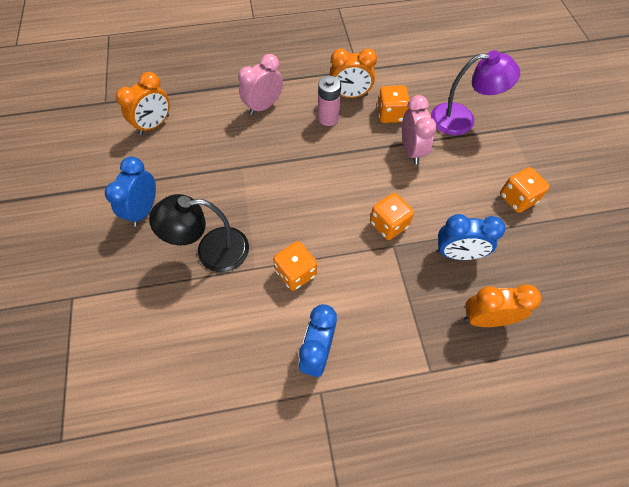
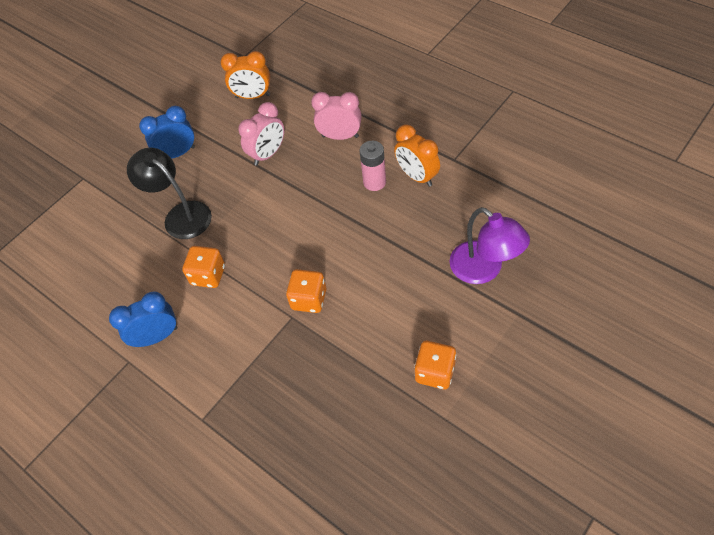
camera: 55 degrees right, 5 degrees down
orange dice [377,85,409,123] -> none
pink clock [402,95,437,164] -> pink clock moved to [239,102,284,166]
blue clock [437,214,505,260] -> none
orange clock [464,284,541,327] -> none

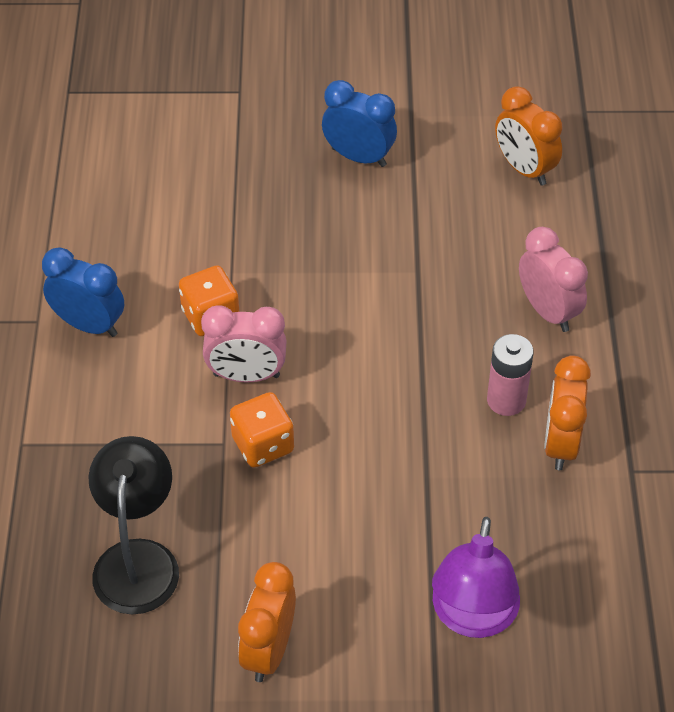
camera: 45 degrees right, 5 degrees down
black lamp [127,148,212,239] -> black lamp moved to [88,436,179,614]
pink clock [239,102,284,166] -> pink clock moved to [201,305,287,383]
orange dice [414,341,456,389] -> orange clock [238,562,296,682]

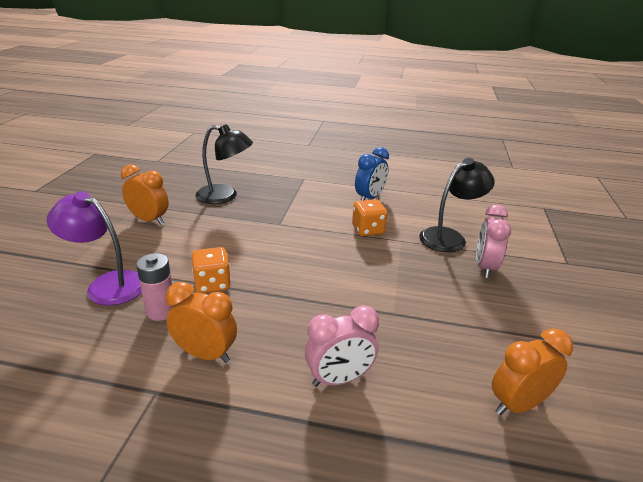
camera: 100 degrees right, 20 degrees down
pink clock [201,305,287,383] -> pink clock moved to [476,205,511,278]
orange dice [230,392,294,467] -> orange dice moved to [192,247,231,293]
blue clock [322,80,397,167] -> none
pink battery [487,334,534,416] -> pink battery moved to [136,253,174,321]
none -> black lamp [419,158,495,252]

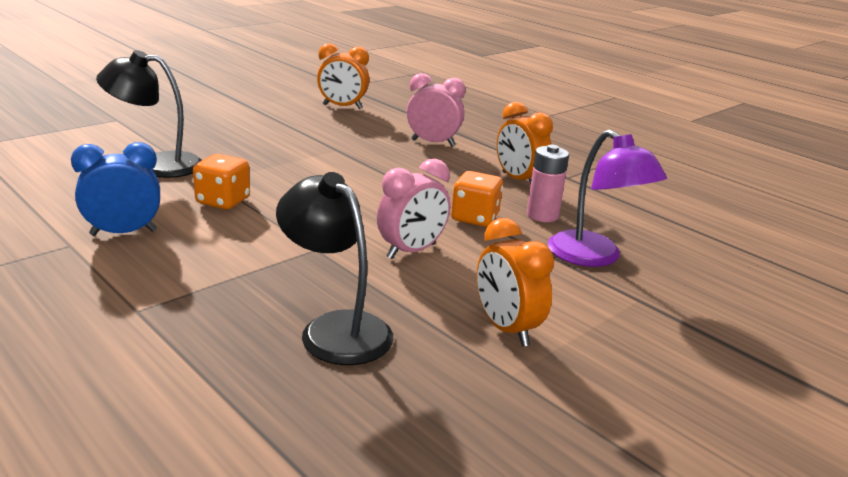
camera: 145 degrees left, 5 degrees down
pink clock [476,205,511,278] -> pink clock moved to [377,159,450,259]

